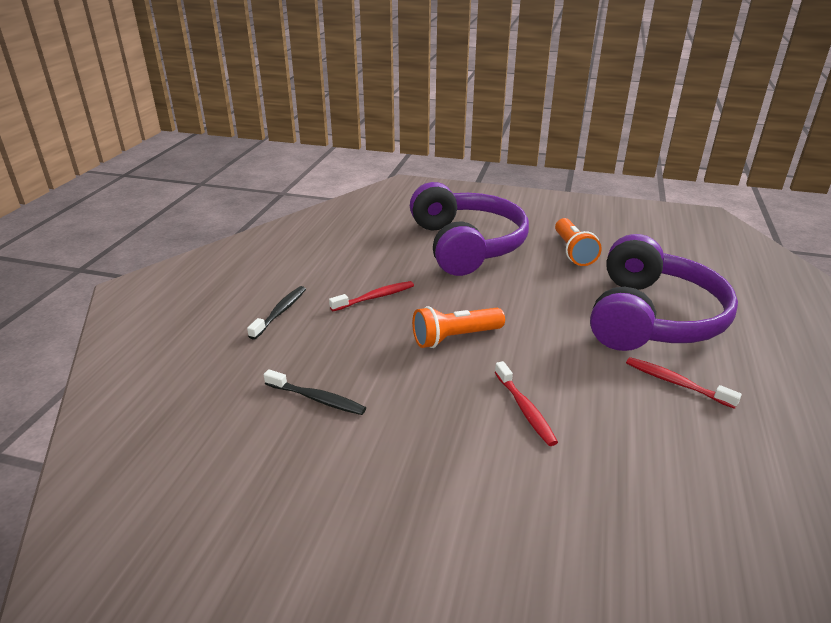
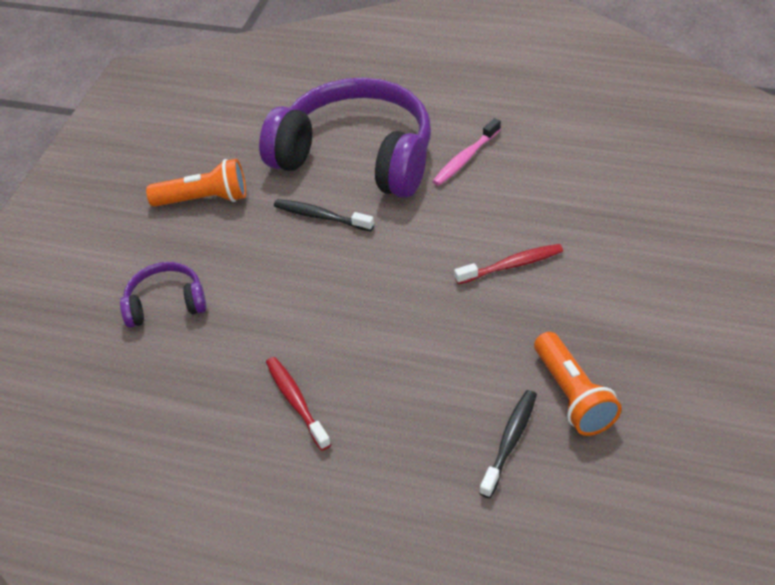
camera: 85 degrees left, 15 degrees up
black toothbrush [247,286,306,340] -> black toothbrush moved to [274,199,374,231]
purple headphones [410,182,529,276] -> purple headphones [120,262,206,328], size x0.46
orange flashlight [412,306,505,348] -> orange flashlight moved to [534,332,622,436]
red toothbrush [626,357,742,409] -> pink toothbrush [432,118,501,186]

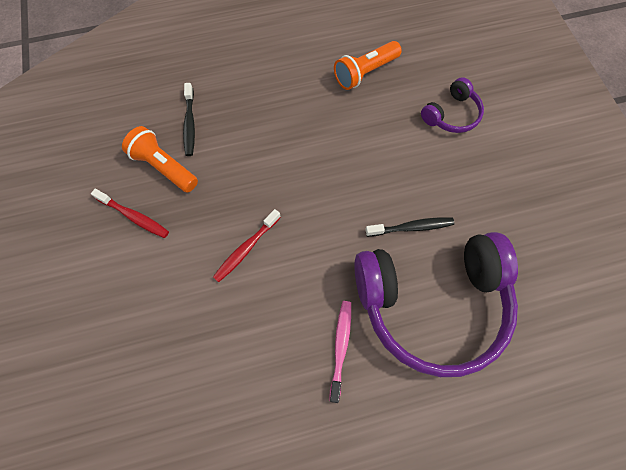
camera: 145 degrees right, 20 degrees up
orange flashlight [146,159,246,207] -> orange flashlight moved to [334,41,402,90]
red toothbrush [266,357,331,450] -> red toothbrush moved to [91,189,169,238]

